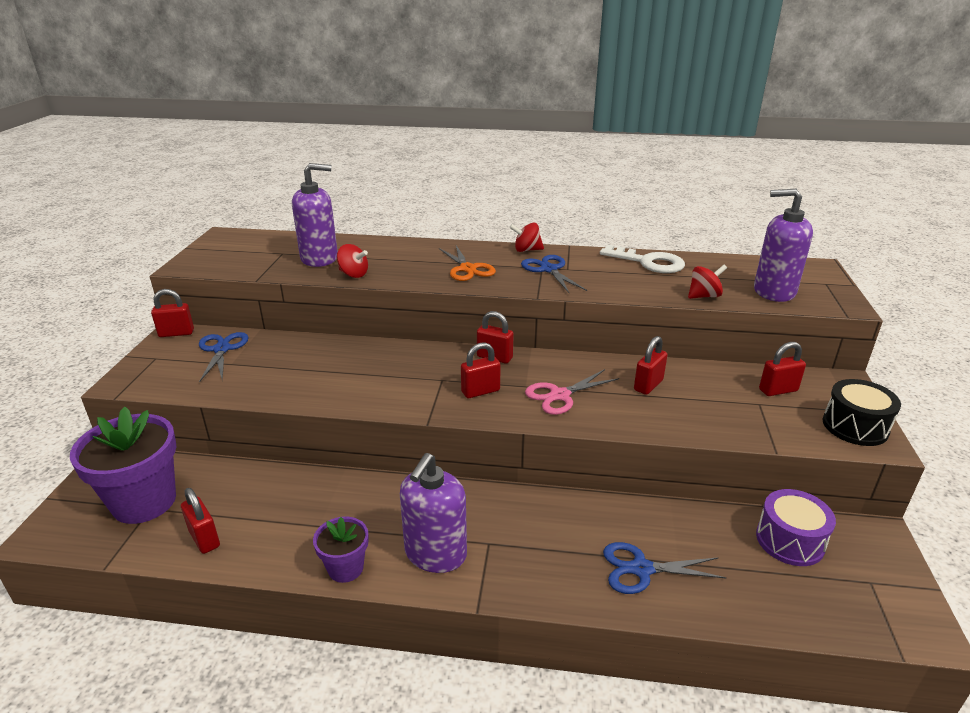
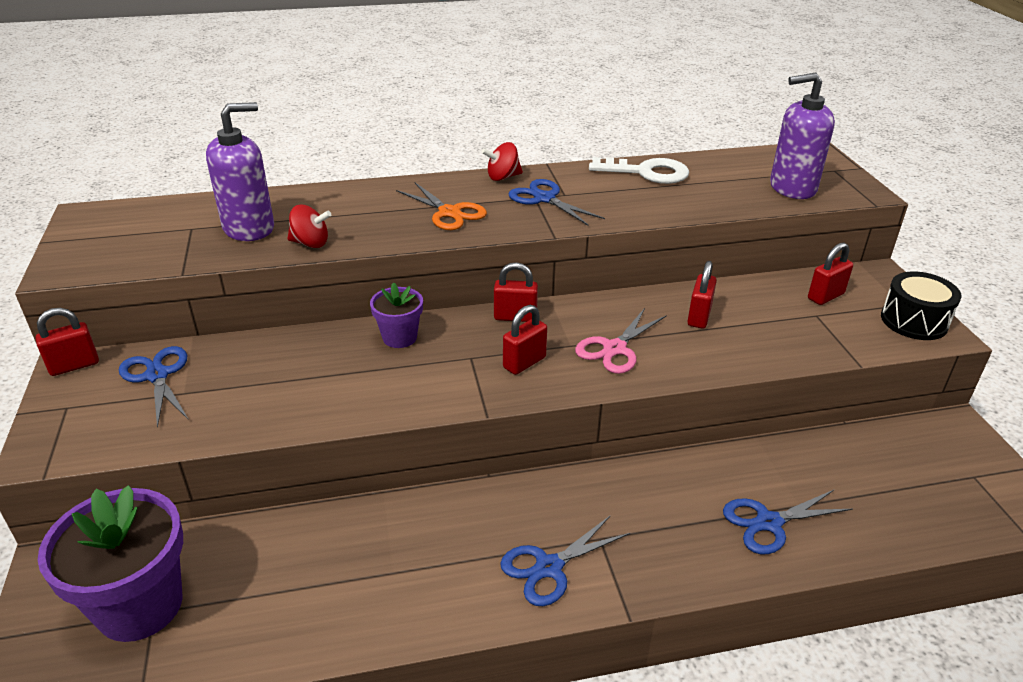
camera: 20 degrees left, 5 degrees up
red padlock [181,488,220,554] -> none
purple flower pot [313,517,369,583] -> purple flower pot moved to [370,282,423,348]
purple soap dispenser [400,453,467,573] -> blue scissors [500,515,630,606]
red spinning top [688,265,727,299] -> none
purple drum [756,489,836,566] -> none

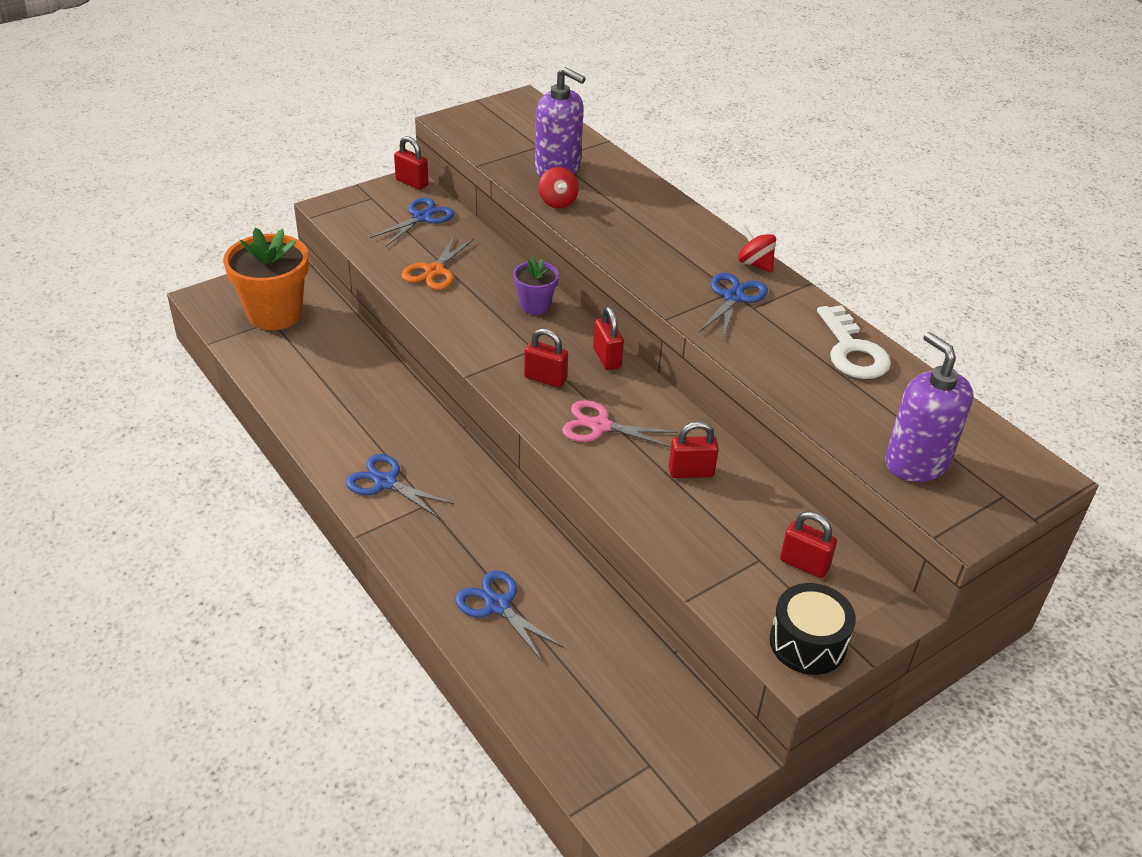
camera: 65 degrees right, 5 degrees up
purple flower pot [38,485,183,642] -> orange flower pot [223,227,309,330]
orange scissors [396,183,487,230] -> orange scissors moved to [402,235,474,290]

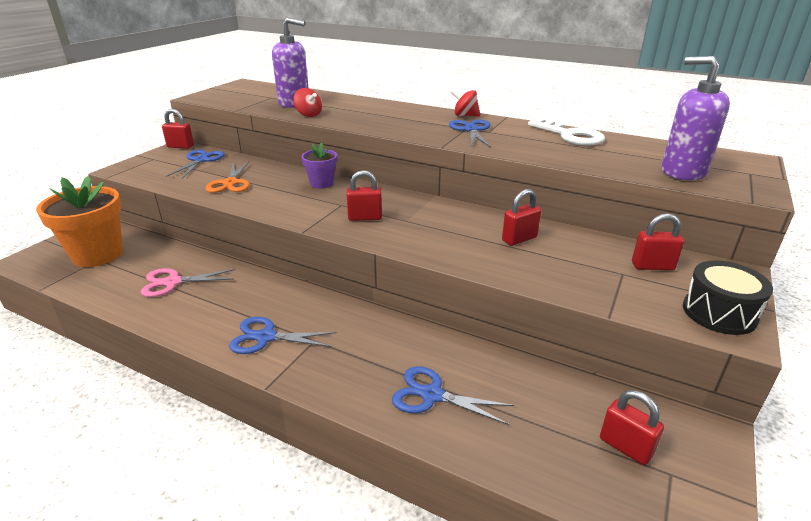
camera: 25 degrees left, 10 degrees down
pink scissors [562,400,678,448] -> pink scissors moved to [141,268,236,297]
red padlock [593,306,624,370] -> red padlock moved to [600,390,664,465]

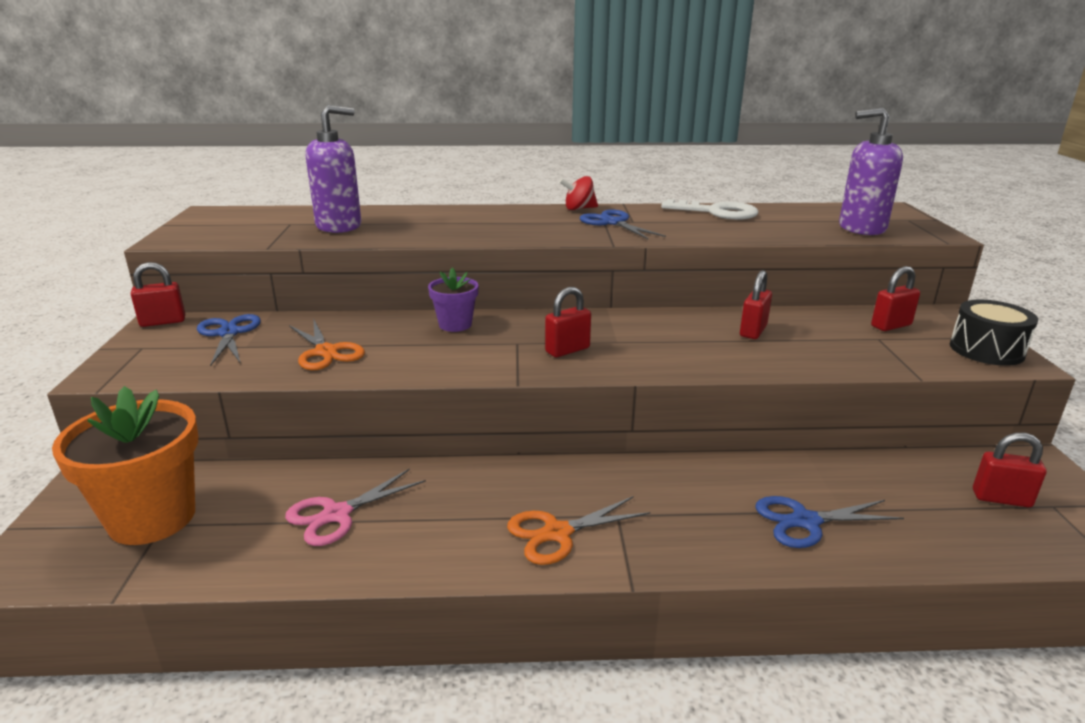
camera: 30 degrees left, 5 degrees down
blue scissors [229,317,337,354] -> orange scissors [507,496,650,565]
red spinning top [293,88,322,117] -> none

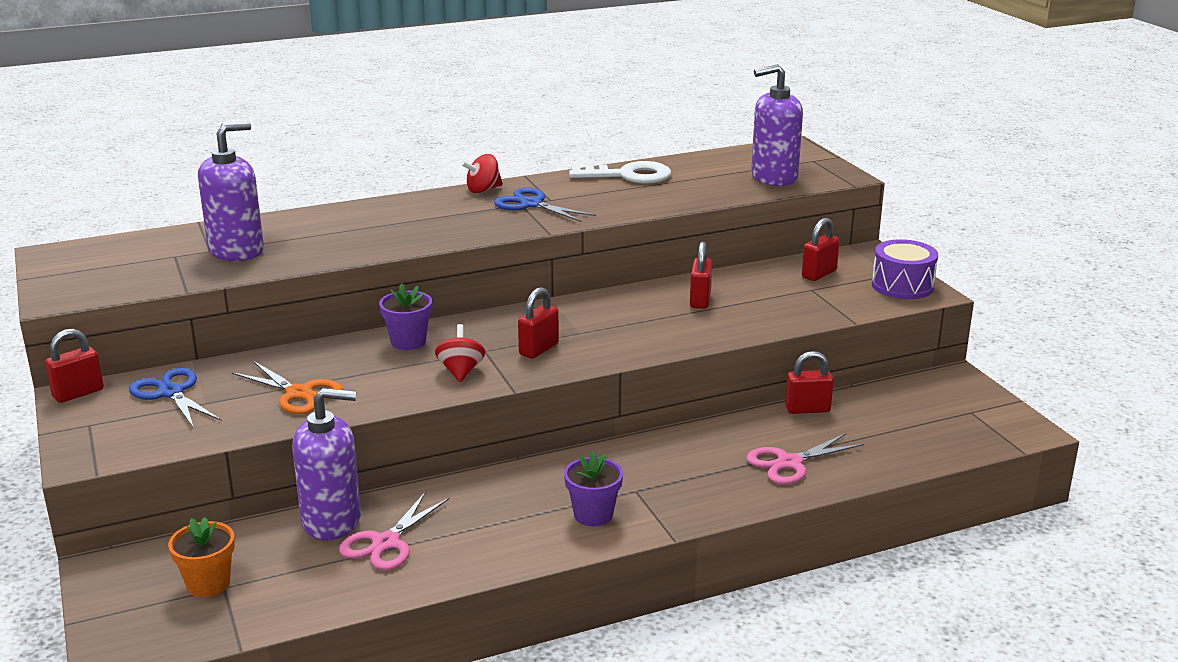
camera: 20 degrees left, 0 degrees up
orange flower pot [52,386,198,545] -> orange flower pot [168,517,235,597], size x0.53
orange scissors [507,496,650,565] -> purple flower pot [564,451,623,526]
blue scissors [755,496,904,548] -> pink scissors [746,433,864,485]
black drum [950,300,1038,366] -> purple drum [872,239,938,299]
red padlock [973,433,1047,507] -> red padlock moved to [785,351,834,414]
none -> purple soap dispenser [292,388,361,540]
none -> red spinning top [435,324,485,382]

